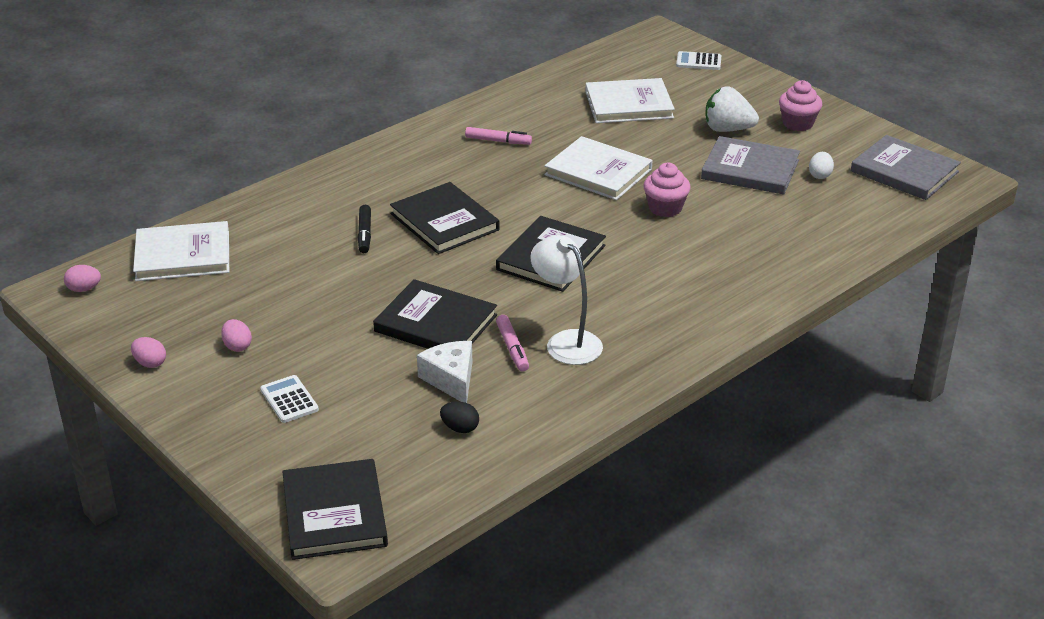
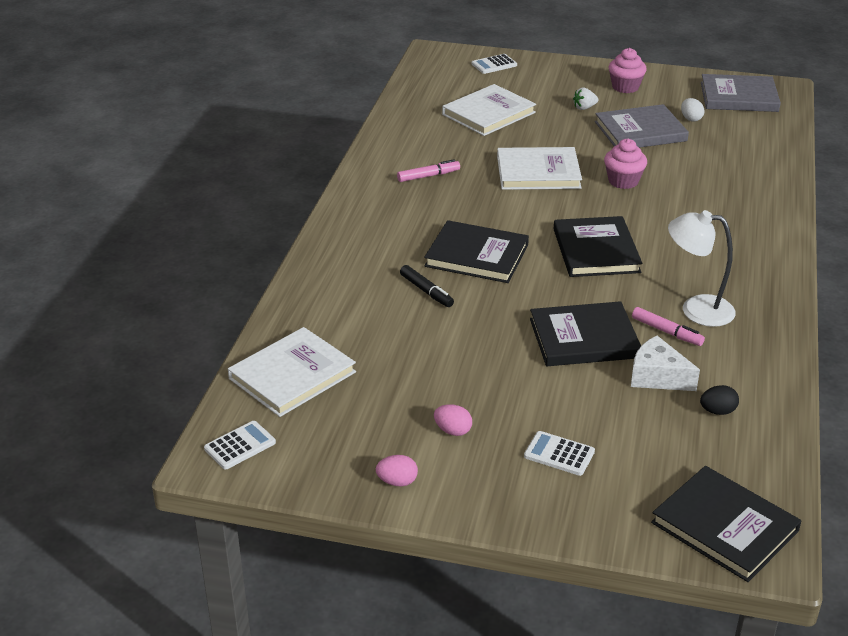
camera: 35 degrees left, 0 degrees up
pink egg [64,265,101,292] -> white calculator [204,421,276,469]
white strawberry [705,86,759,132] -> white strawberry [573,87,598,110], size x0.54

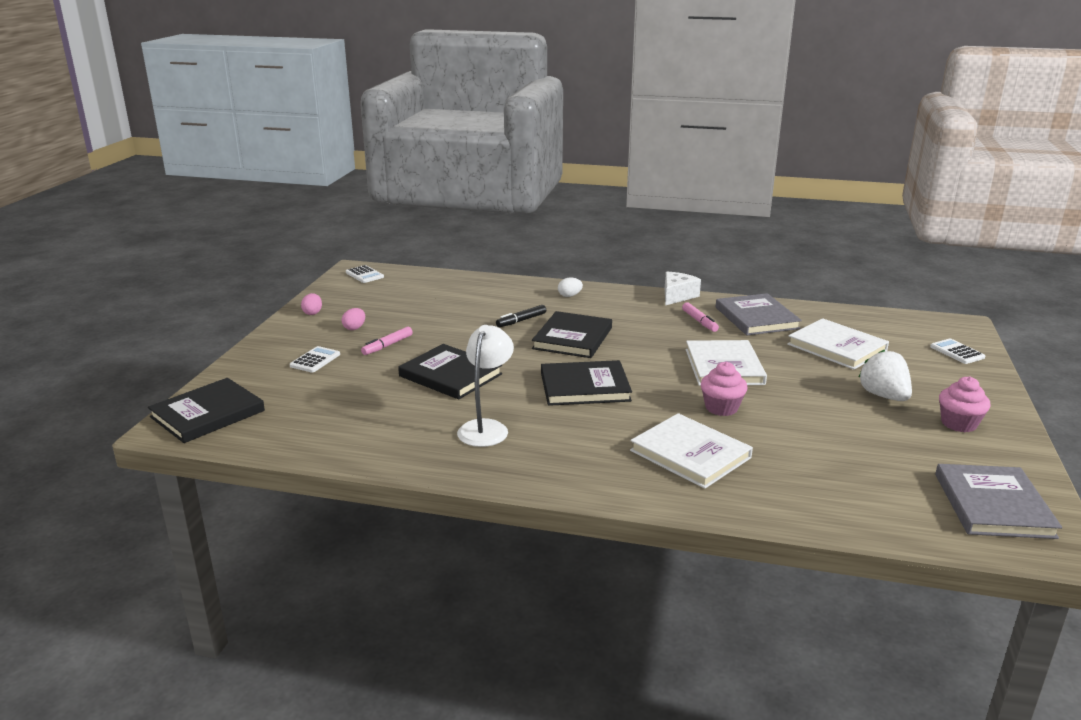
camera: 90 degrees right, 10 degrees down
white book [228,327,356,417] -> white book moved to [630,413,753,489]
black book [530,301,641,366] -> black book turned 45 degrees counterclockwise [398,344,502,400]
white strawberry [573,87,598,110] -> white strawberry [859,350,912,401], size x1.86
grey book [595,104,689,148] -> grey book moved to [716,293,802,335]
white cheese [631,336,700,391] -> white cheese moved to [665,271,701,306]
pink marker [632,307,705,346] -> pink marker moved to [361,327,413,355]
white egg [681,98,704,122] -> white egg moved to [558,278,583,297]
black egg [700,385,739,415] -> none

